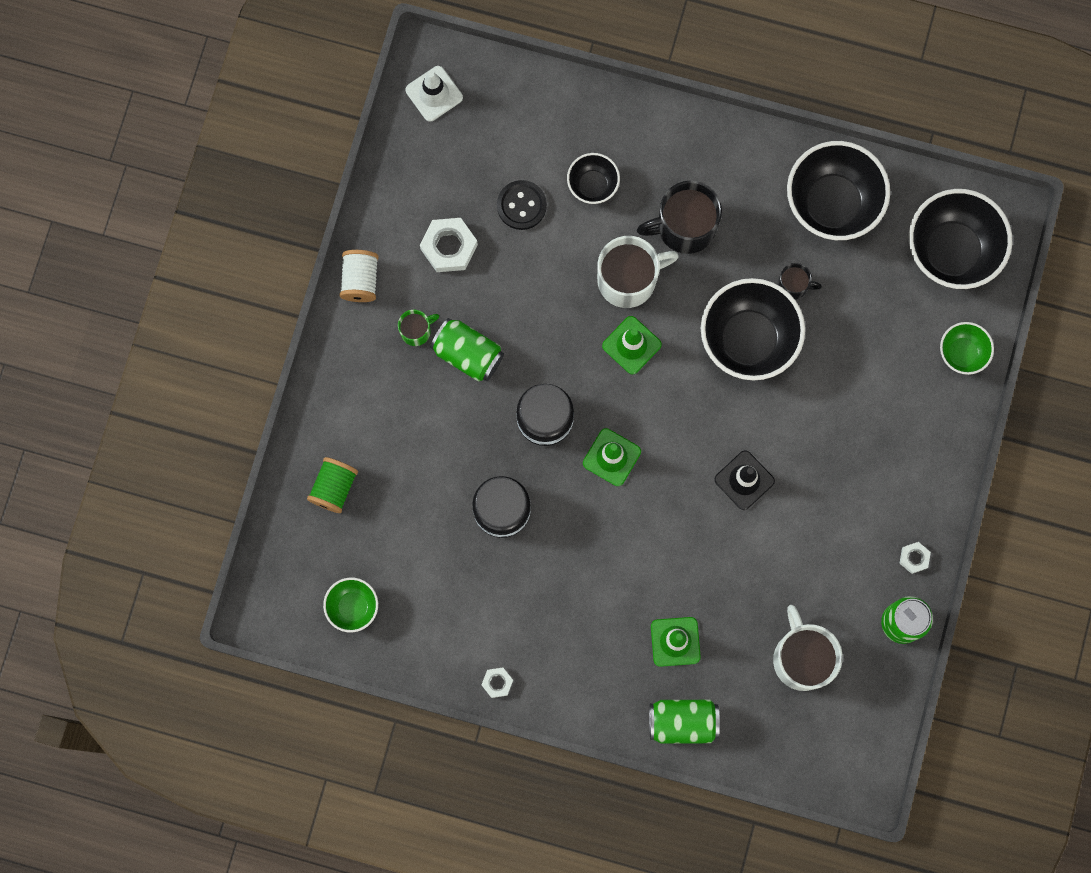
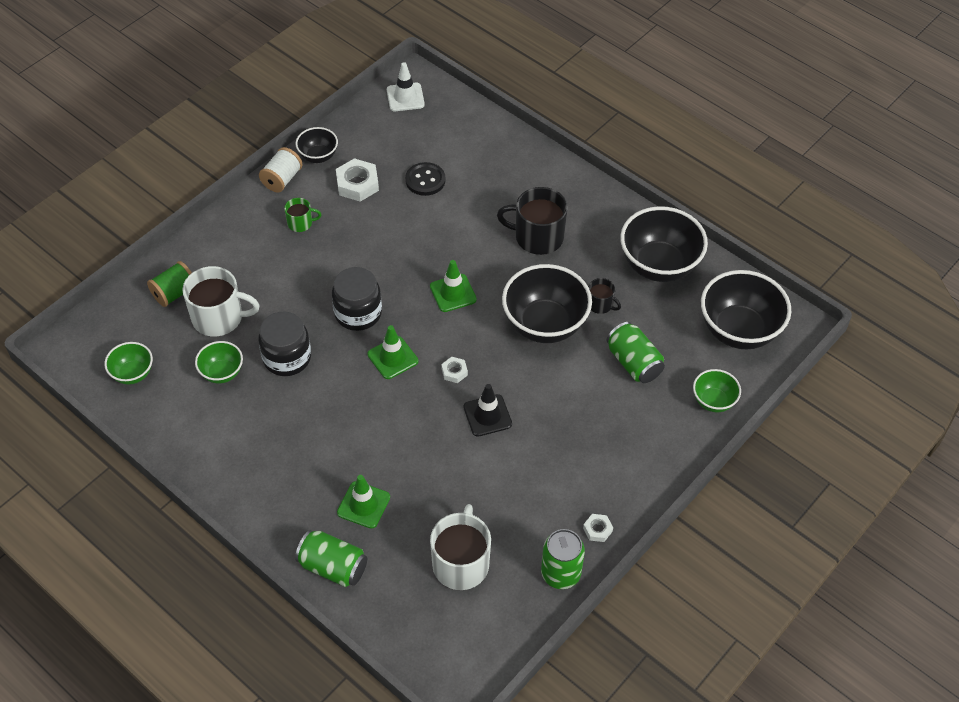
camera: 25 degrees right, 25 degrees down
green can [430,318,504,381] -> green can moved to [607,322,665,383]
white nut [481,668,513,698] -> white nut moved to [441,357,468,383]
black bowl [567,153,620,204] -> black bowl moved to [296,127,338,163]
white mug [597,236,679,308] -> white mug moved to [182,266,260,336]
none -> green bowl [195,341,243,384]

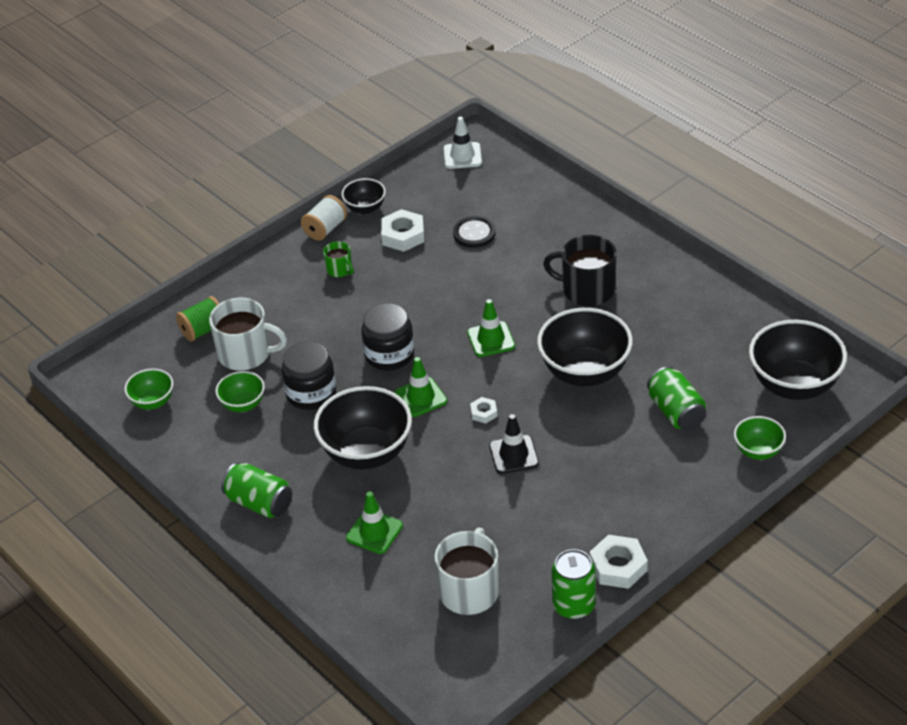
camera: 10 degrees right, 10 degrees down
green mug [284,198,321,232] -> green mug turned 45 degrees clockwise [323,242,354,277]
green can [295,530,367,587] -> green can moved to [221,463,292,518]
white nut [583,514,613,542] -> white nut [590,535,648,589], size x1.85
black mug [588,278,621,314] -> none
black bowl [620,206,708,282] -> black bowl moved to [314,386,412,469]

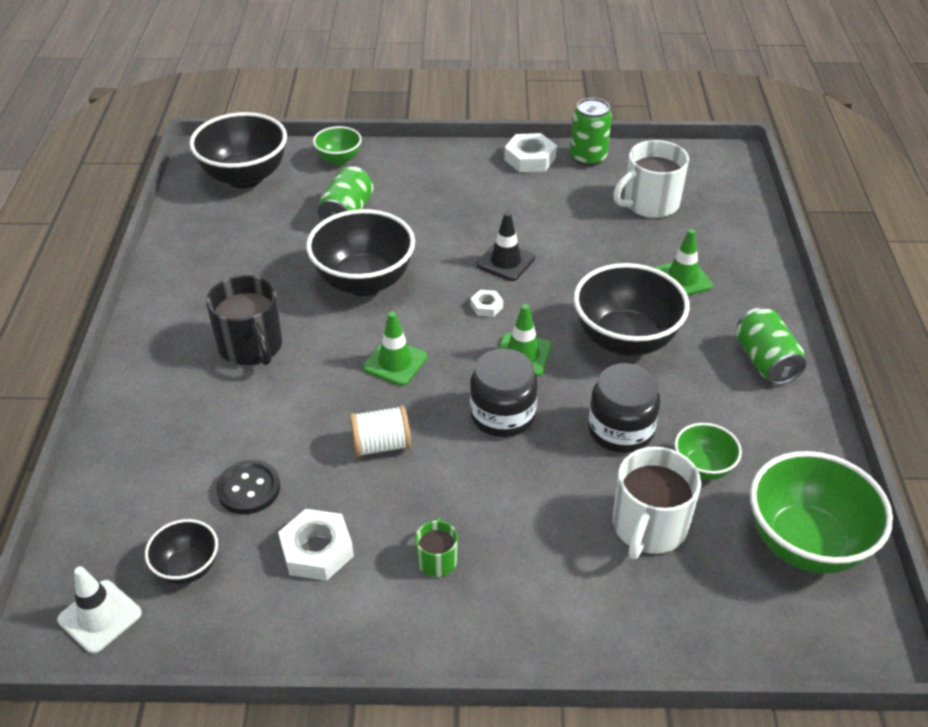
camera: 140 degrees left, 0 degrees up
green bowl [124,368,173,410] -> green bowl [750,451,893,573], size x1.92
green spool [176,296,220,342] -> none
white mug [209,298,287,371] -> white mug turned 120 degrees counterclockwise [613,446,701,559]
white spool [301,195,347,241] -> white spool moved to [350,405,411,457]
black bowl [341,178,386,215] -> black bowl moved to [145,519,218,584]

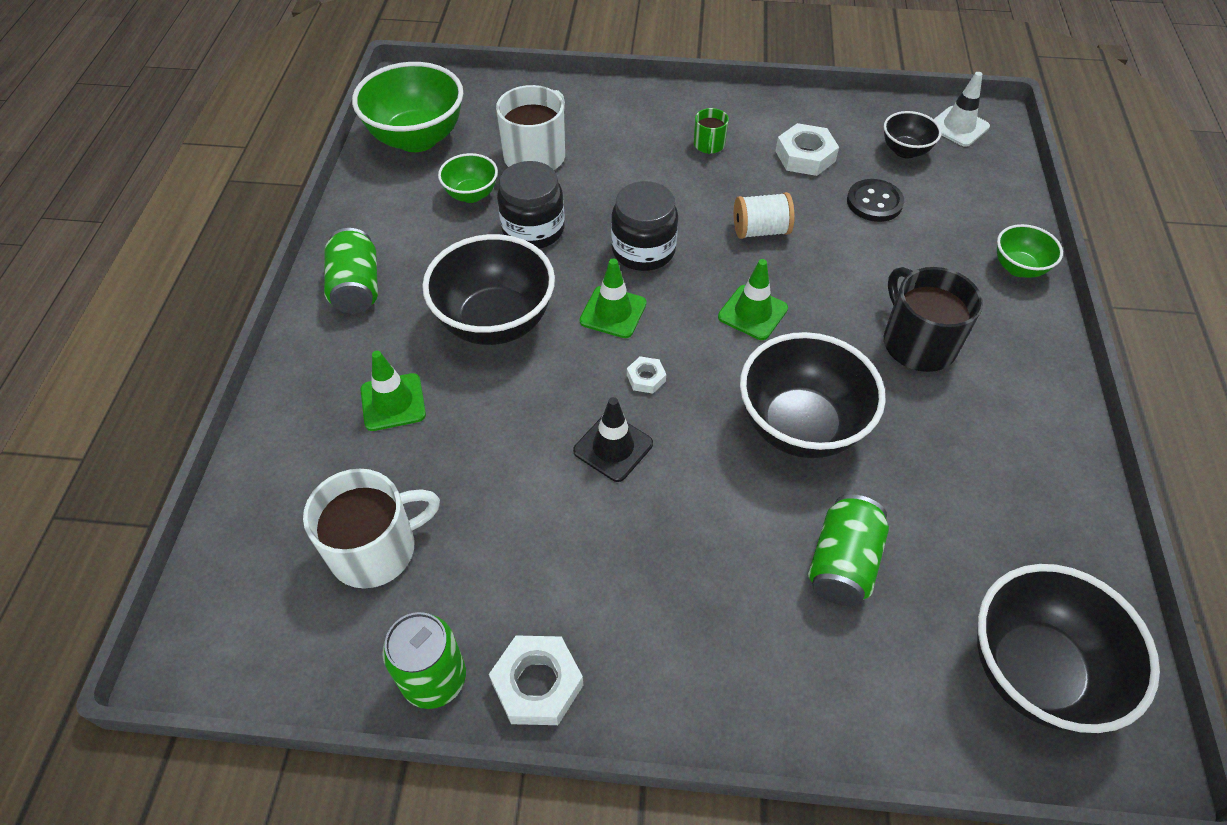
camera: 175 degrees left, 10 degrees up
green bowl [313,126,362,165] -> green bowl moved to [997,224,1063,278]

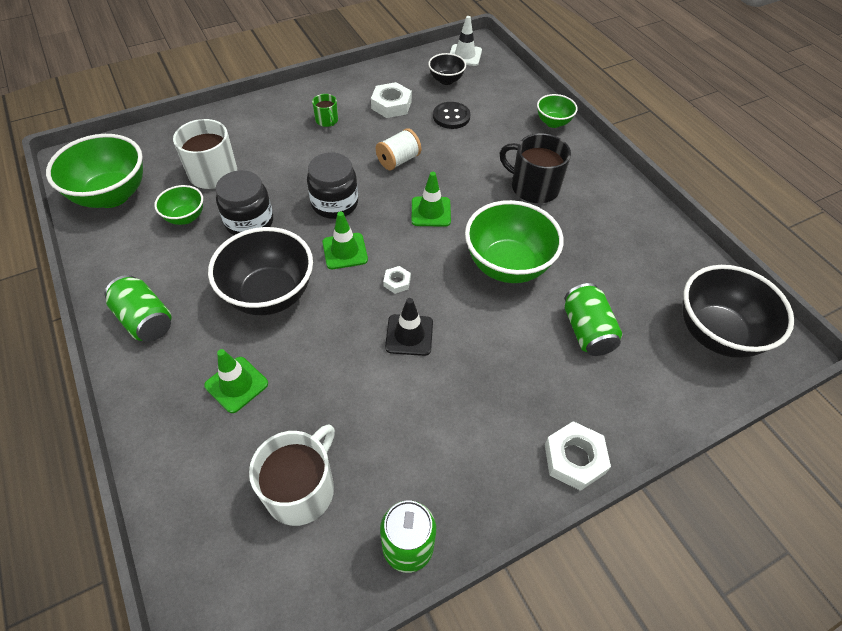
camera: 35 degrees left, 0 degrees up
white nut [489,635,583,725] -> white nut moved to [544,421,611,491]
black bowl [740,332,886,458] -> green bowl [465,200,564,283]

